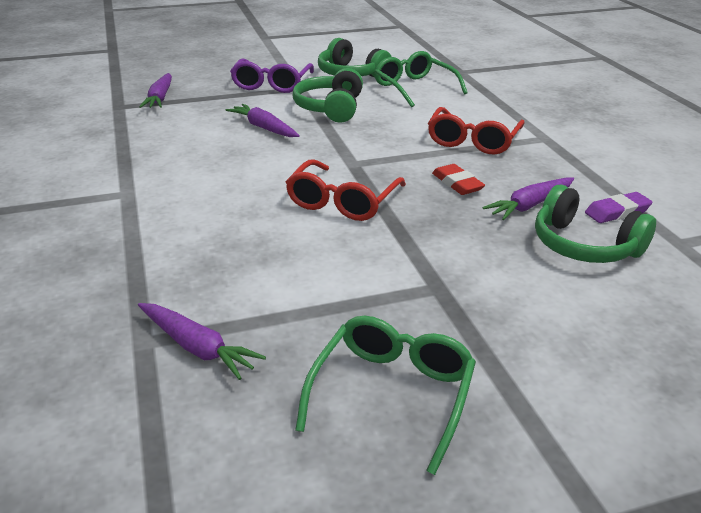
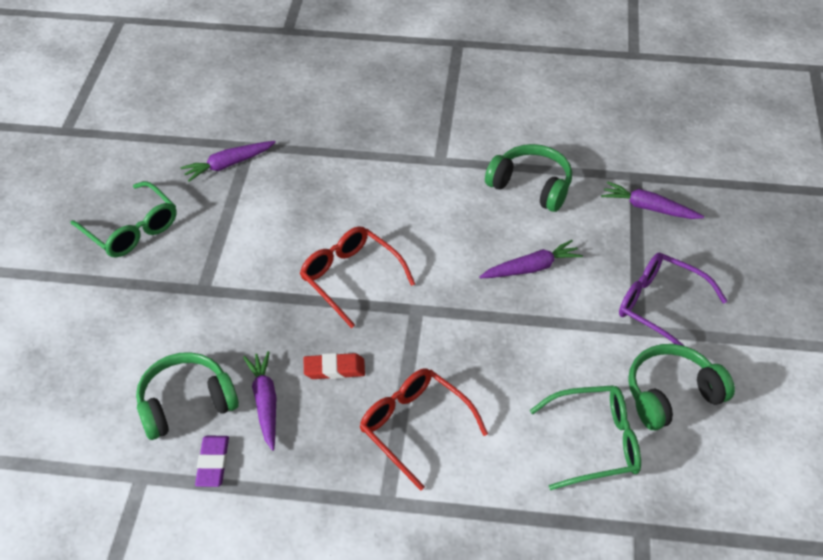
camera: 115 degrees right, 15 degrees up
green headphones [292,68,363,123] -> green headphones moved to [485,144,572,212]

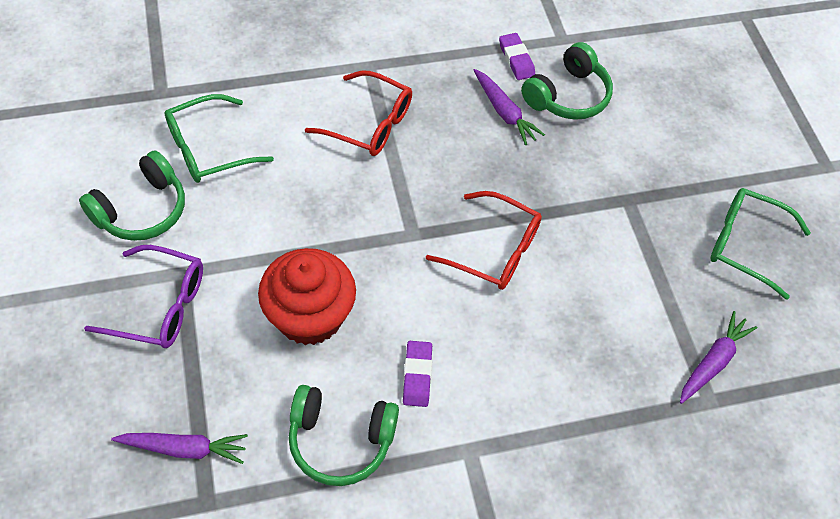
camera: 155 degrees right, 10 degrees up
red eraser [304,353,365,379] -> none
purple carrot [479,240,583,278] -> red cupcake [258,248,356,345]
none -> purple eraser [403,341,432,407]

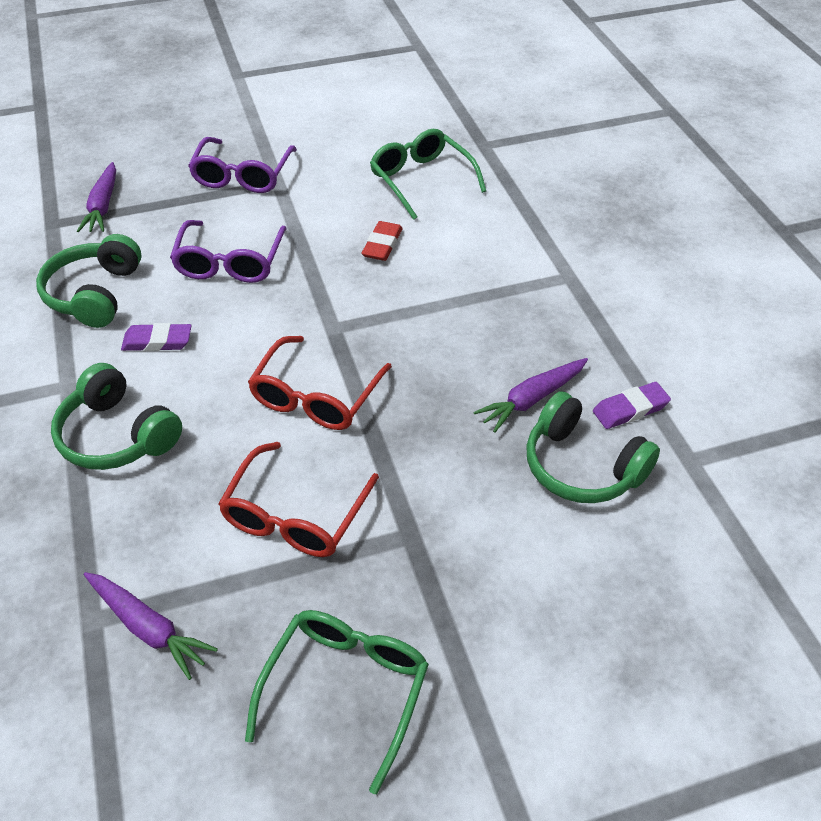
camera: 90 degrees right, 10 degrees down
green headphones [79,150,185,241] -> green headphones moved to [51,363,182,470]
red cupcake [258,248,356,345] -> purple glasses [170,220,287,283]
red glasses [305,70,412,156] -> red glasses moved to [218,442,379,557]
none -> red eraser [361,221,403,261]

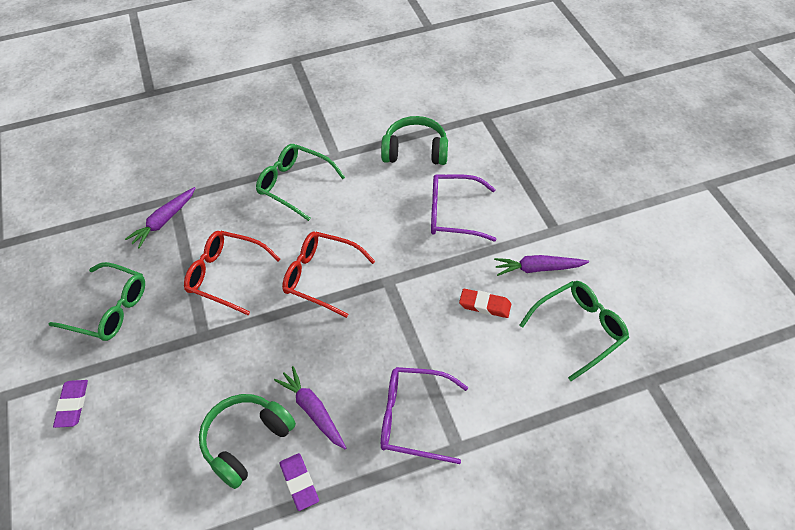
camera: 90 degrees right, 5 degrees up
green headphones [51,363,182,470] -> green glasses [256,144,345,221]
purple carrot [77,162,116,232] -> purple carrot moved to [494,255,589,276]
purple eraser [121,323,192,351] -> purple eraser moved to [53,380,88,428]
purple glasses [188,137,297,193] -> purple glasses moved to [381,367,468,464]

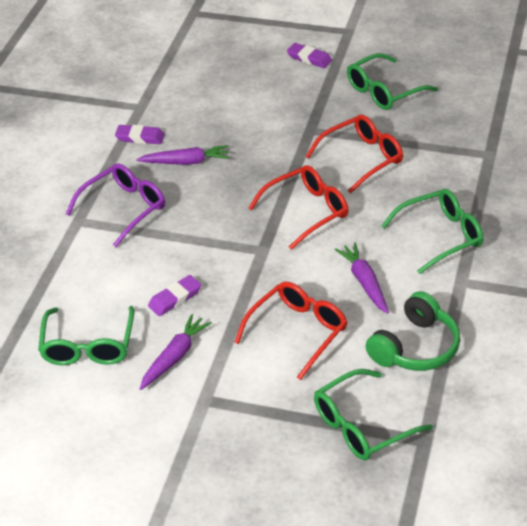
camera: 125 degrees right, 10 degrees down
purple carrot [125,187,195,248] -> purple carrot moved to [334,242,389,314]
green headphones [199,394,296,489] -> none
purple glasses [431,174,497,242] -> red glasses [234,281,347,380]
red eraser [459,289,511,318] -> purple eraser [148,275,201,316]
none -> green glasses [314,369,433,461]

